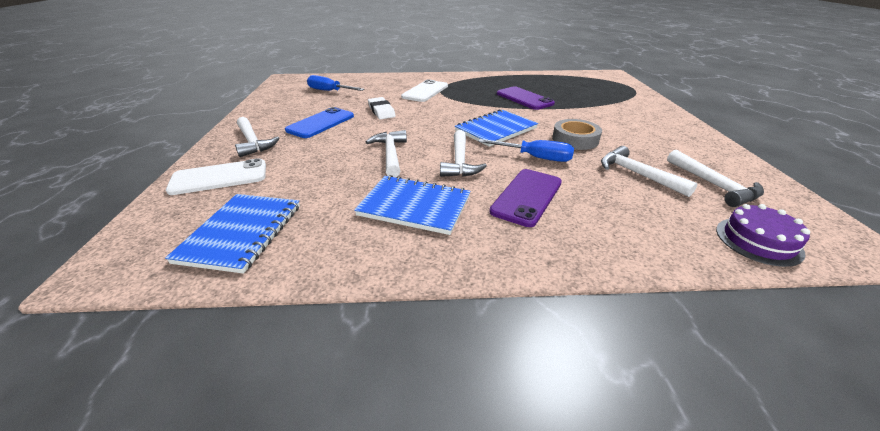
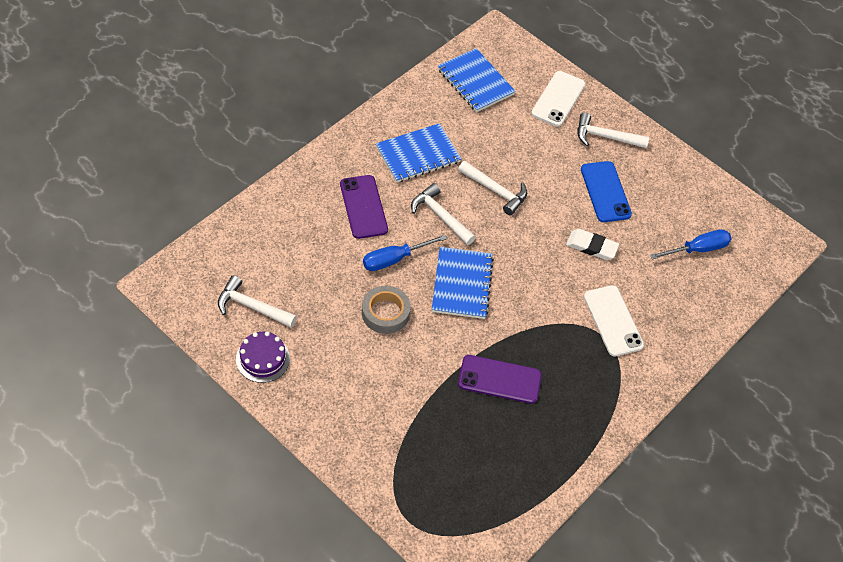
camera: 130 degrees right, 20 degrees up
white hammer [601,146,698,197] -> none
purple cake [716,204,810,267] -> purple cake moved to [236,331,290,383]

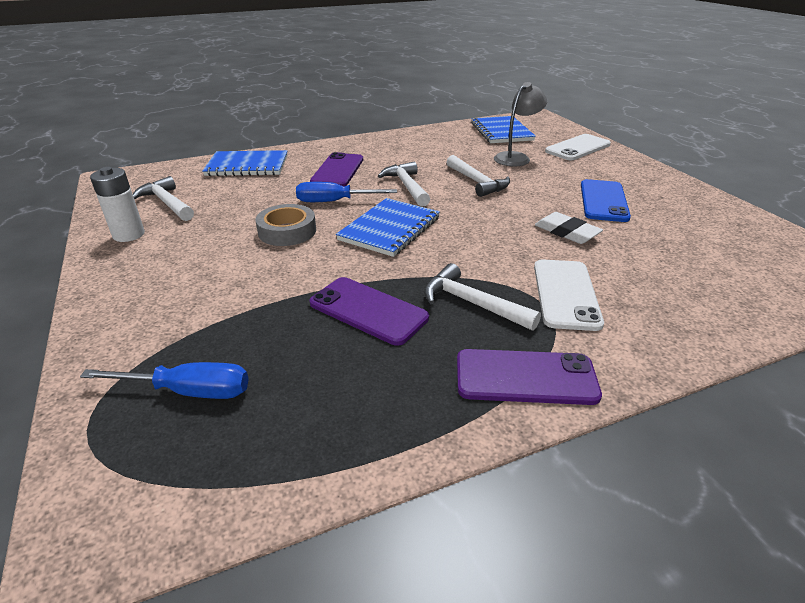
camera: 30 degrees right, 20 degrees down
purple cake [236,331,290,383] -> white battery [90,167,145,242]
blue notebook [376,123,461,183] -> blue notebook moved to [202,150,288,176]
white hammer [577,112,649,148] -> white hammer moved to [424,263,541,331]
blue screwdriver [650,229,732,260] -> blue screwdriver moved to [80,362,249,399]
none -> purple phone [457,349,602,405]
none -> grey lamp [494,82,547,167]

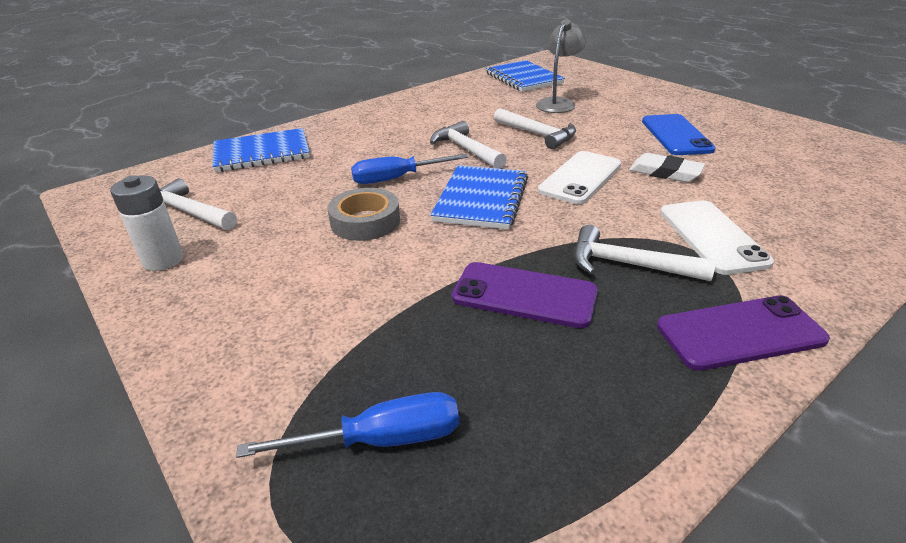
camera: 15 degrees left, 0 degrees up
purple phone [310,152,363,186] -> none
white phone [545,134,611,160] -> white phone moved to [538,151,621,204]

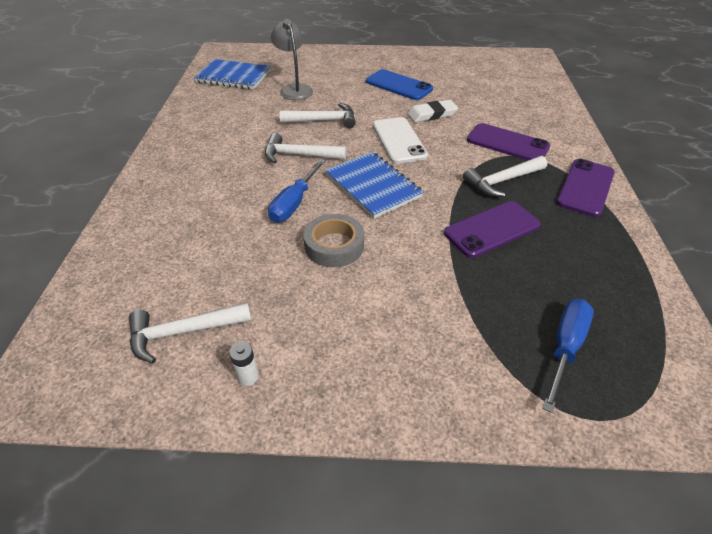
camera: 50 degrees left, 10 degrees up
white battery [110,175,184,271] -> white battery [229,342,259,386], size x0.54
blue notebook [212,128,310,172] -> none
white phone [660,200,774,275] -> purple phone [467,123,550,160]

